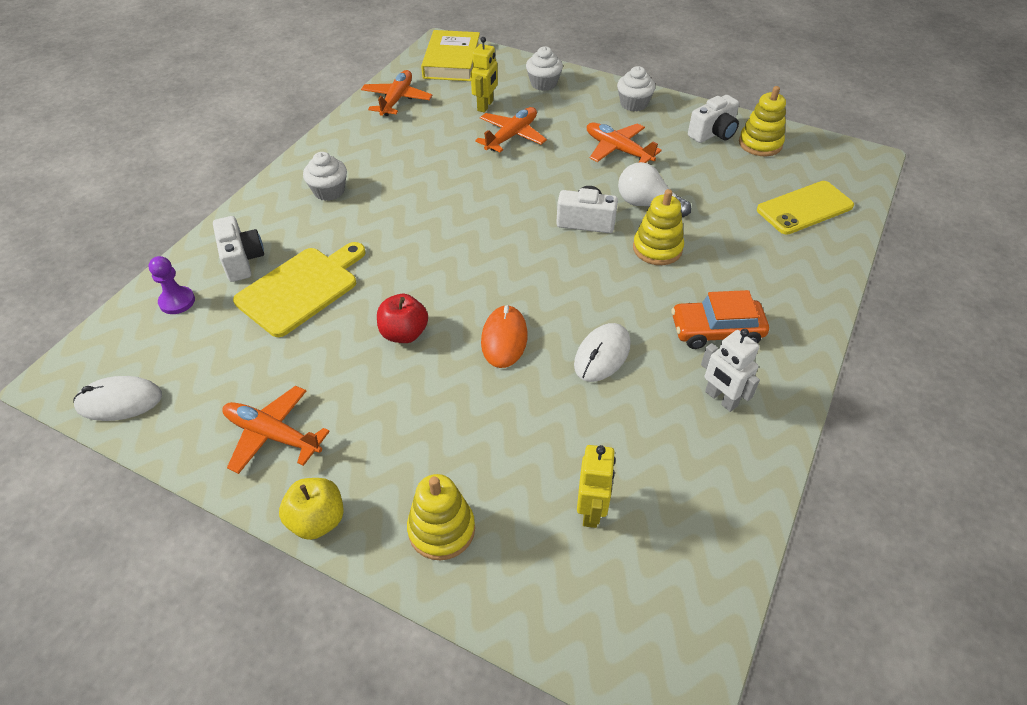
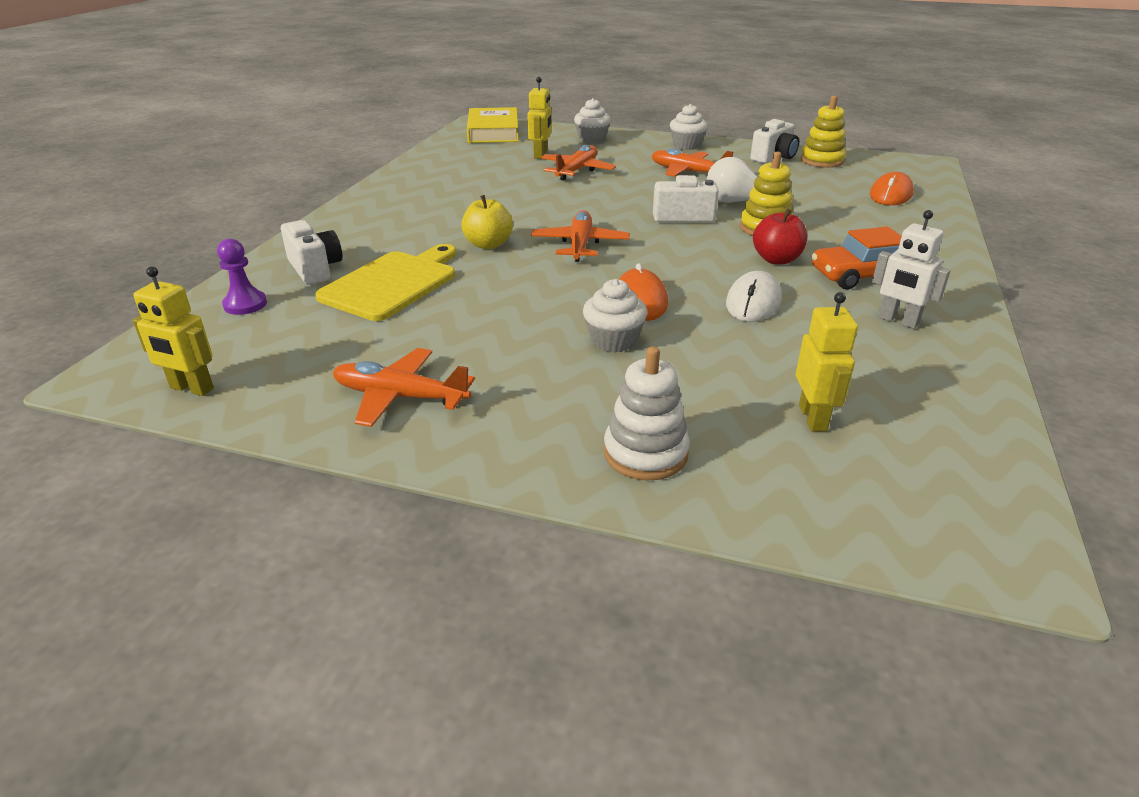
camera: 10 degrees left, 15 degrees down
white mouse [73,376,162,421] -> yellow robot [133,267,214,396]
yellow apple [279,478,344,540] -> yellow apple moved to [461,195,513,249]
white cupcake [303,152,347,201] -> white cupcake moved to [583,279,647,353]
orange plane [361,70,432,116] -> orange plane moved to [531,210,630,262]
red apple [377,294,428,343] -> red apple moved to [753,209,807,265]
yellow stacking toy [407,474,475,561] -> white stacking toy [604,346,690,480]
yellow phone [757,181,854,235] -> orange mouse [870,172,914,205]

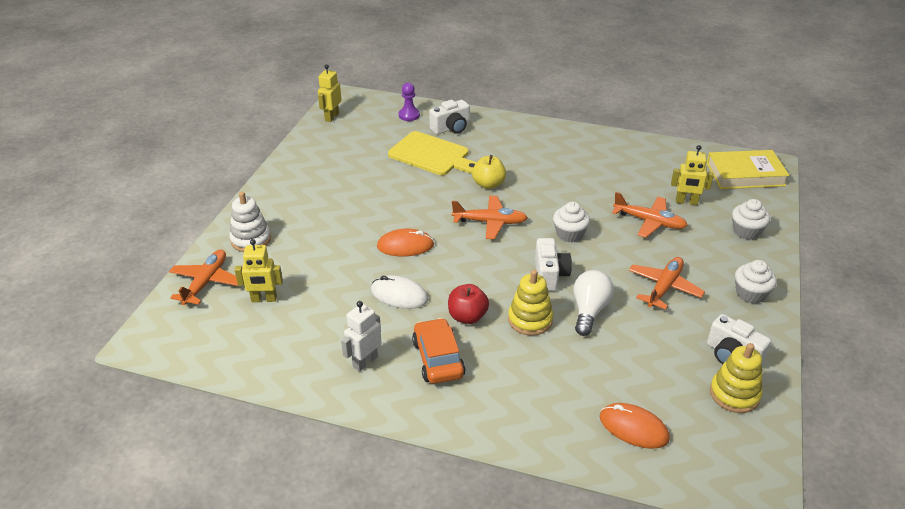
camera: 90 degrees right, 5 degrees up
orange plane [333,348,475,427] -> orange plane moved to [169,249,238,305]
white cupcake [583,279,647,353] -> white cupcake moved to [553,202,590,243]

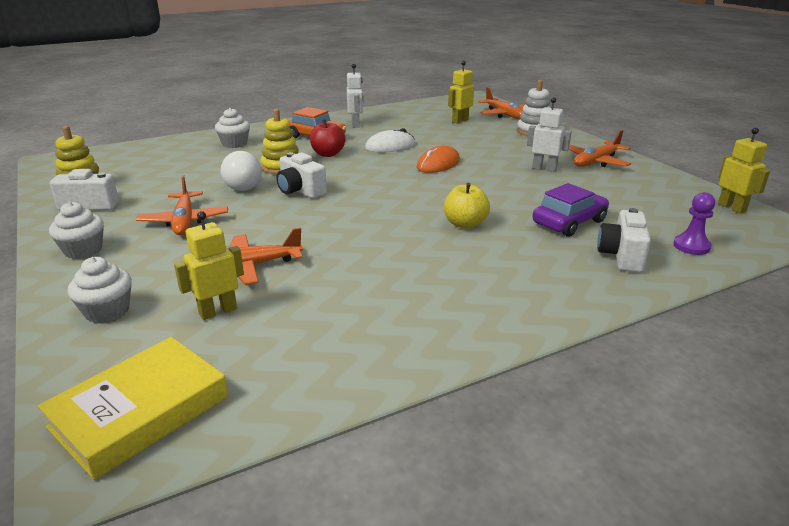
camera: 135 degrees right, 10 degrees down
yellow cutting board [388,131,477,175] -> purple car [532,183,609,237]
orange plane [452,196,528,239] -> orange plane moved to [569,130,631,167]
white cupcake [553,202,590,243] -> white cupcake moved to [215,108,250,148]
orange mouse [599,403,670,449] -> none
none -> white robot [527,97,572,172]

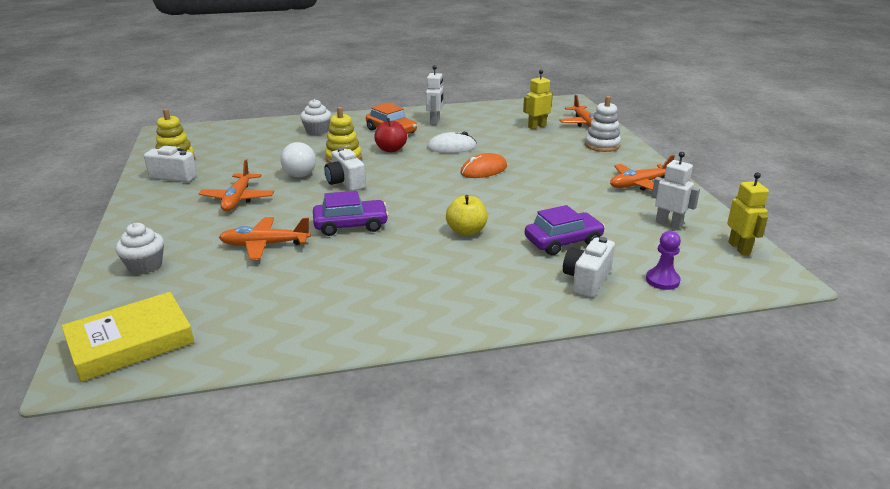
camera: 15 degrees right, 0 degrees up
white cupcake [49,202,104,259] -> none
yellow robot [174,211,244,320] -> none
white robot [527,97,572,172] -> white robot moved to [652,152,700,229]
none -> purple car [313,191,389,236]

